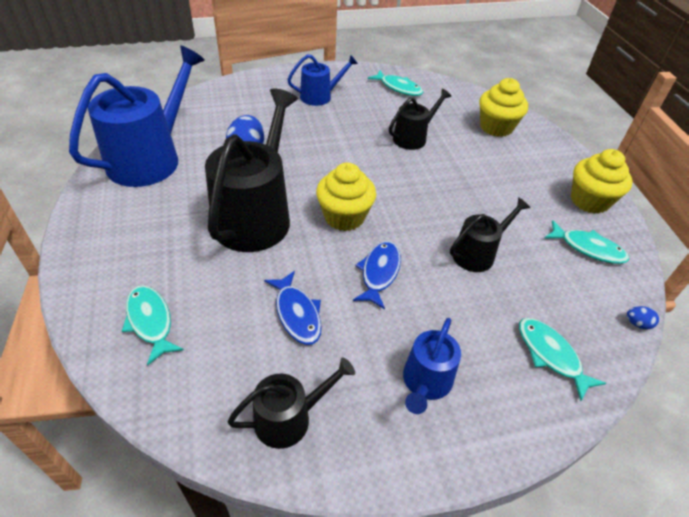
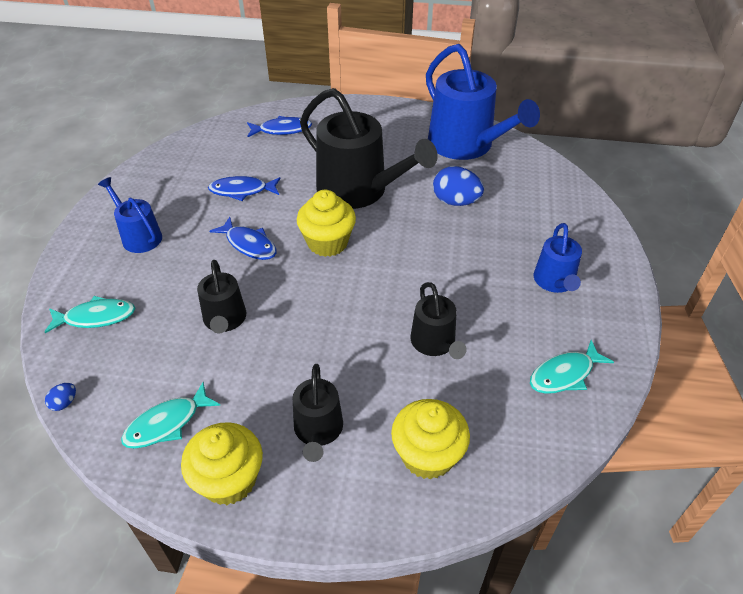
camera: 115 degrees right, 0 degrees up
turquoise fish [122,285,184,366] -> blue fish [247,116,312,137]
black watering can [227,357,355,449] -> black watering can moved to [293,364,343,462]

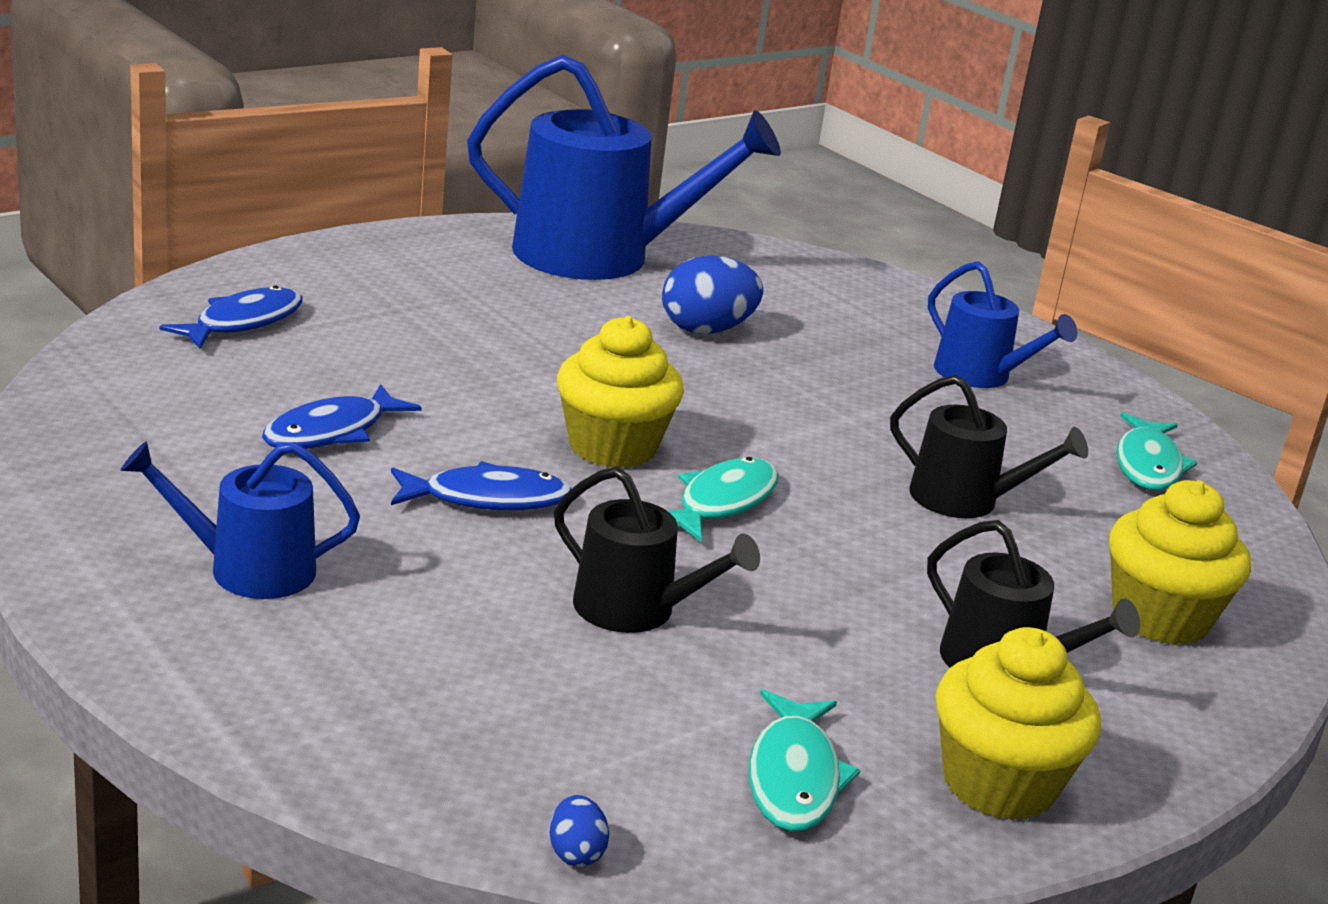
camera: 50 degrees left, 20 degrees down
turquoise fish [44,296,136,333] -> turquoise fish moved to [668,457,779,542]
black watering can [300,88,438,209] -> none

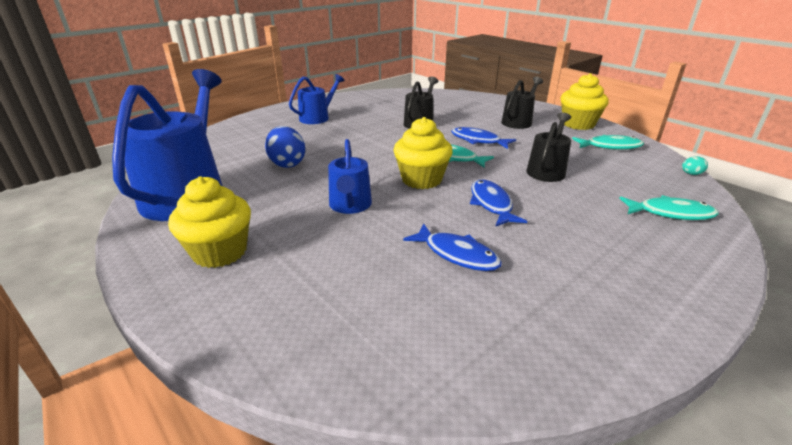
camera: 90 degrees left, 5 degrees up
blue watering can [121,441,360,599] -> blue watering can moved to [328,139,372,214]
blue fish [160,285,303,349] -> blue fish moved to [451,127,516,149]
blue egg [549,795,609,867] -> turquoise egg [682,156,708,175]
yellow cupcake [1109,480,1251,645] -> yellow cupcake moved to [168,176,251,268]
turquoise fish [1116,412,1198,490] -> turquoise fish moved to [619,195,719,220]

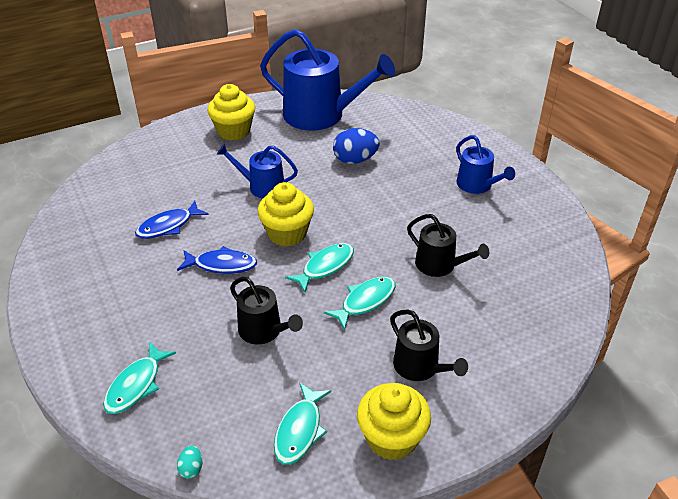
camera: 105 degrees right, 10 degrees up
blue fish [451,127,516,149] -> turquoise fish [324,277,395,330]

